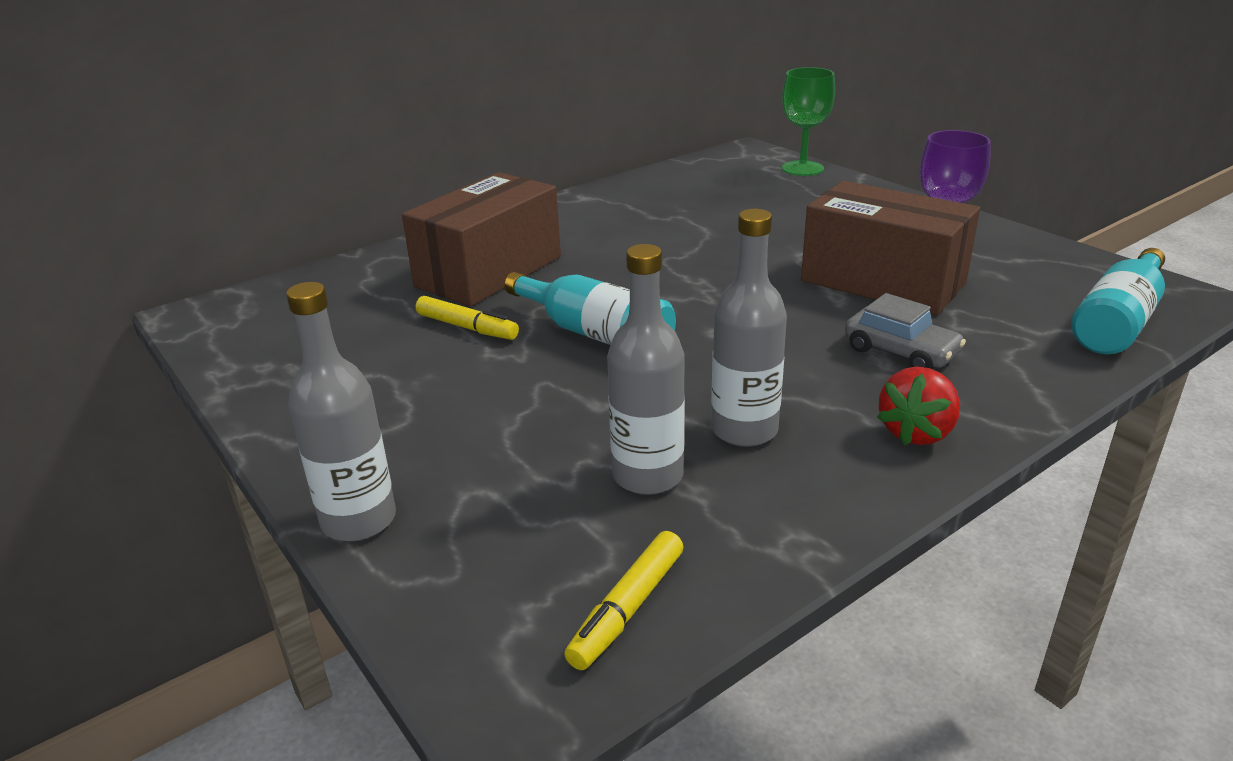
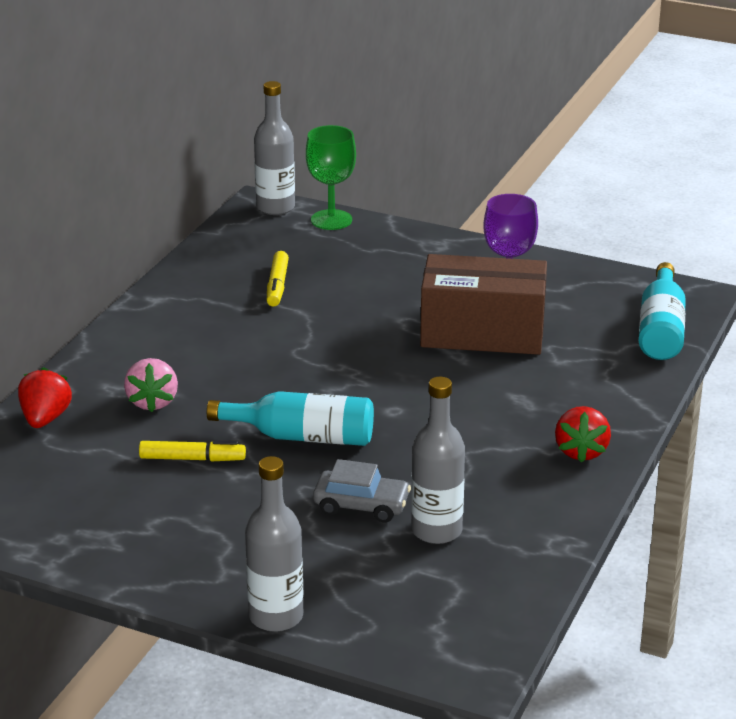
camera: 30 degrees left, 0 degrees up
brown box [402,172,561,306] -> pink strawberry [124,358,178,412]
yellow marker [564,531,683,670] -> yellow marker moved to [267,251,289,307]
grey bottle [711,209,787,447] -> grey bottle moved to [254,81,295,215]
grey car [845,293,966,369] -> grey car moved to [313,459,411,522]
none -> red strawberry [18,367,72,428]

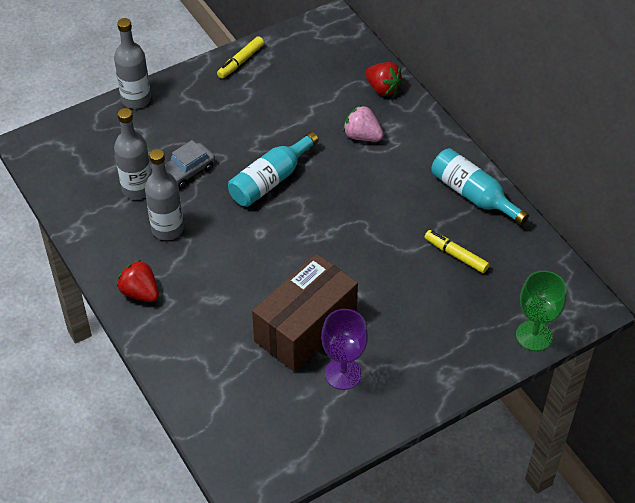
camera: 125 degrees right, 20 degrees up
yellow marker [139,441,246,461] -> yellow marker moved to [217,36,264,78]
grey bottle [254,81,295,215] -> grey bottle moved to [145,149,184,240]
turquoise bottle [639,262,686,360] -> turquoise bottle moved to [431,148,529,225]

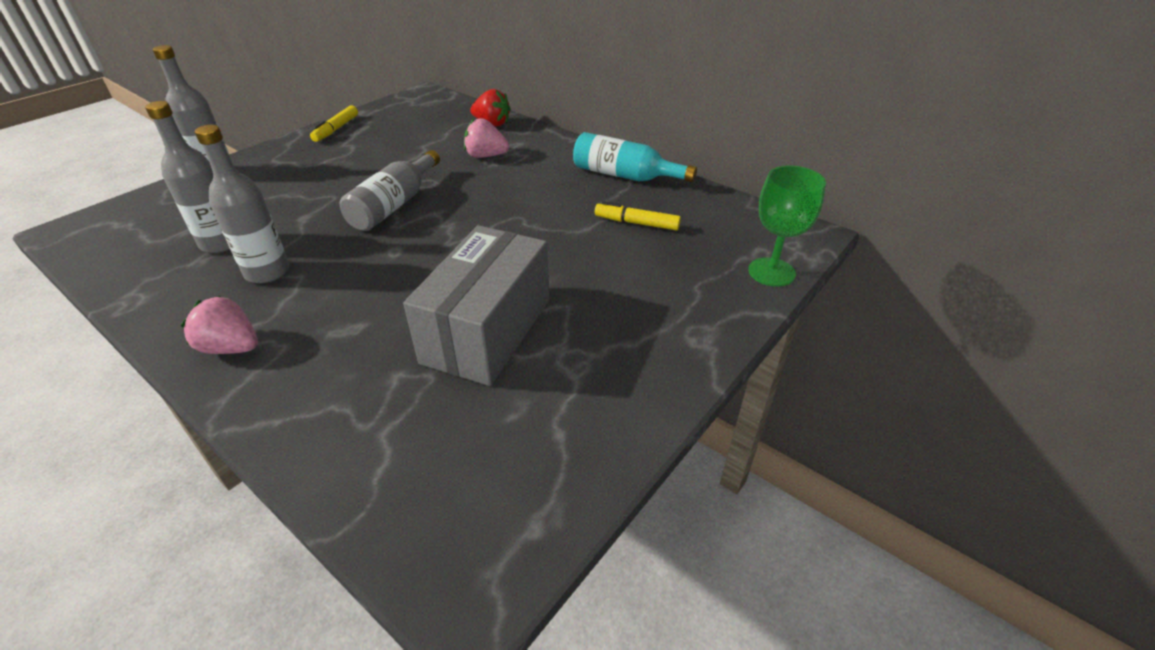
camera: 20 degrees left, 10 degrees down
red strawberry [117,260,159,302] -> pink strawberry [181,296,258,354]
grey car [165,140,215,189] -> none
turquoise bottle [228,132,319,207] -> grey bottle [340,150,440,231]
brown box [252,254,358,372] -> grey box [403,225,549,386]
purple goblet [321,309,368,390] -> none

